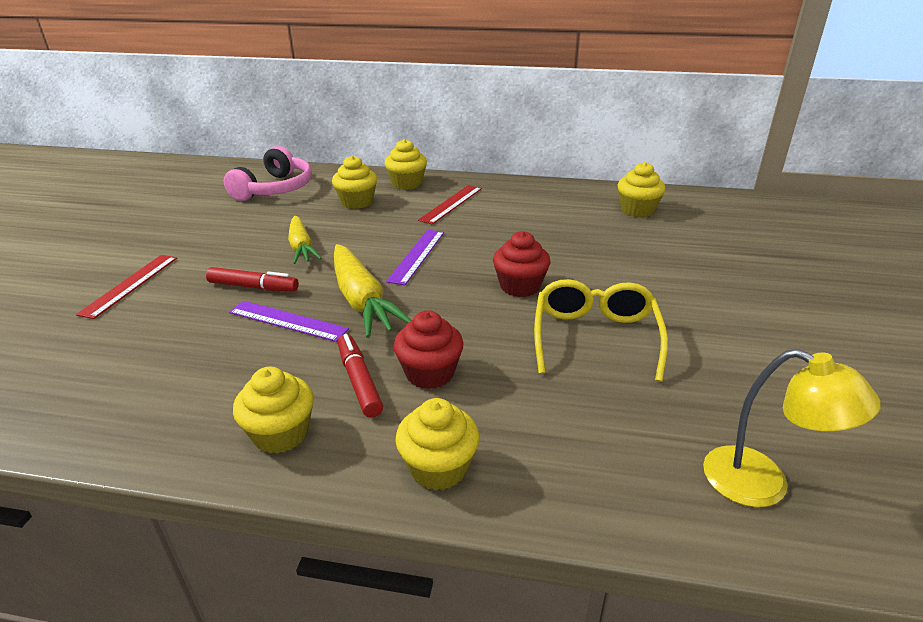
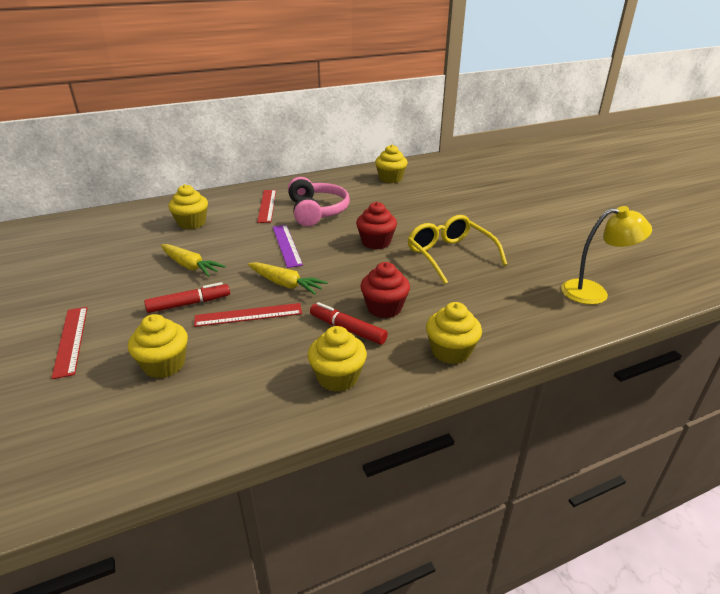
camera: 35 degrees left, 0 degrees up
pink headphones [224,146,312,201] -> pink headphones moved to [288,177,350,227]
purple ruler [229,301,349,342] -> red ruler [194,303,302,327]
yellow carrot [334,244,411,338] -> yellow carrot [248,262,328,295], size x0.66
yellow cupcake [384,139,427,190] -> yellow cupcake moved to [128,314,188,378]

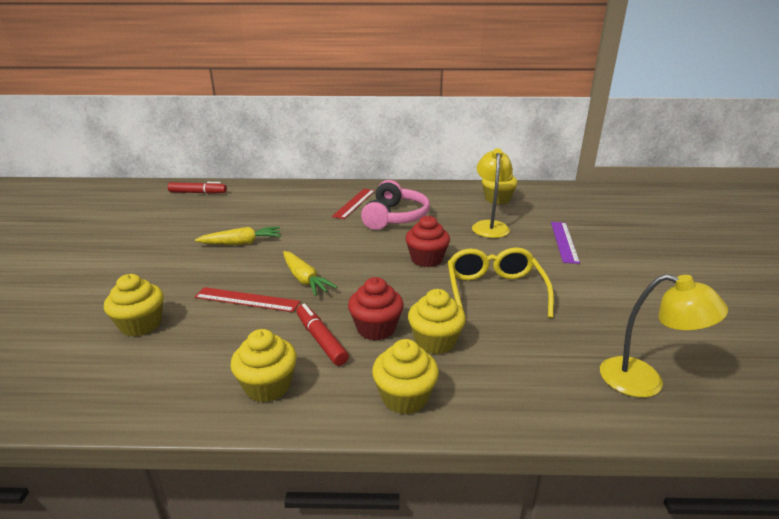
camera: 25 degrees right, 5 degrees down
red ruler [51,307,88,379] -> none
red marker [144,282,230,313] -> red marker moved to [168,182,227,194]
yellow carrot [161,244,226,277] -> yellow carrot turned 75 degrees counterclockwise [195,227,281,245]
yellow cupcake [168,184,208,229] -> yellow cupcake moved to [408,289,466,355]
purple ruler [273,225,303,268] -> purple ruler moved to [551,222,580,264]
none -> yellow lamp [472,148,513,238]

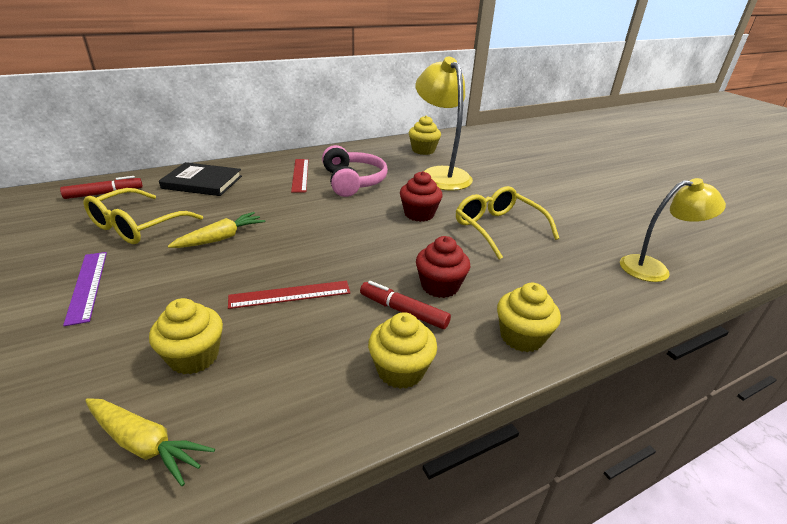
camera: 30 degrees left, 5 degrees up
yellow carrot [283,251,338,296] -> yellow carrot moved to [85,398,215,486]
yellow cupcake [408,289,466,355] -> none
yellow lamp [472,148,513,238] -> yellow lamp [415,57,473,191], size x1.52
purple ruler [551,222,580,264] -> purple ruler moved to [63,252,107,326]
none -> yellow glasses [84,188,203,244]
none -> black book [159,162,242,196]

